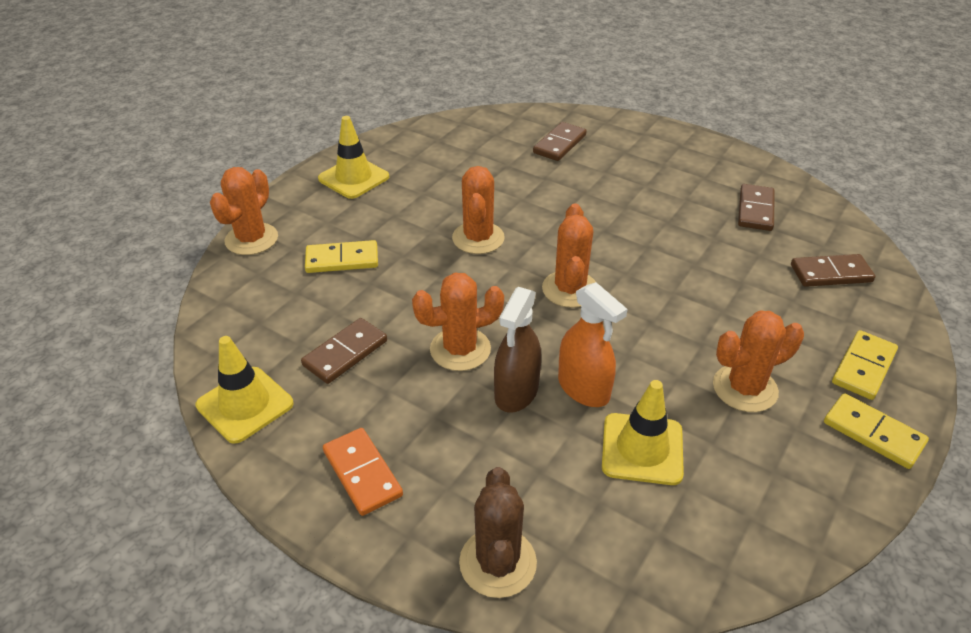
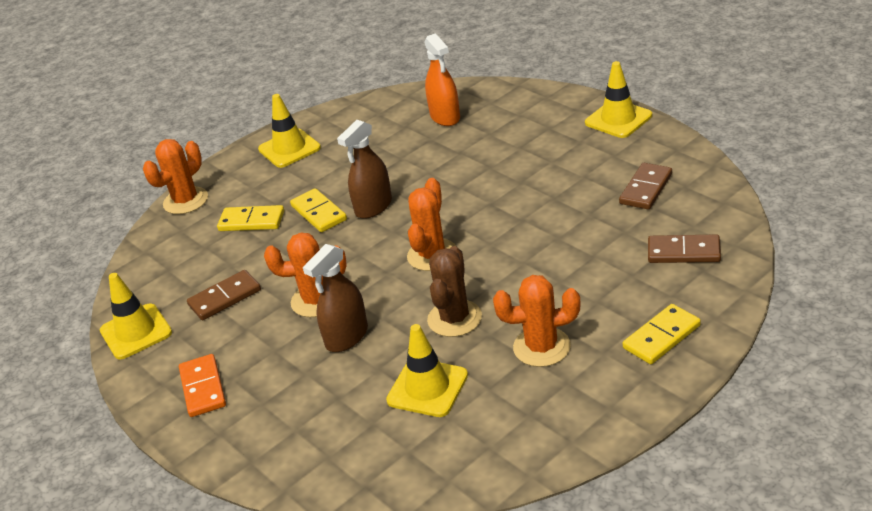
camera: 20 degrees right, 5 degrees down
orange cactus [452,166,505,254] -> brown spray bottle [337,120,392,219]
brown cactus [459,467,537,598] -> brown cactus moved to [427,246,482,337]
brown domino [533,122,587,161] -> none
orange spray bottle [558,282,628,407] -> orange spray bottle moved to [424,33,460,126]
yellow domino [824,393,929,469] -> yellow domino moved to [290,188,347,232]
none -> yellow traffic cone [585,61,652,138]

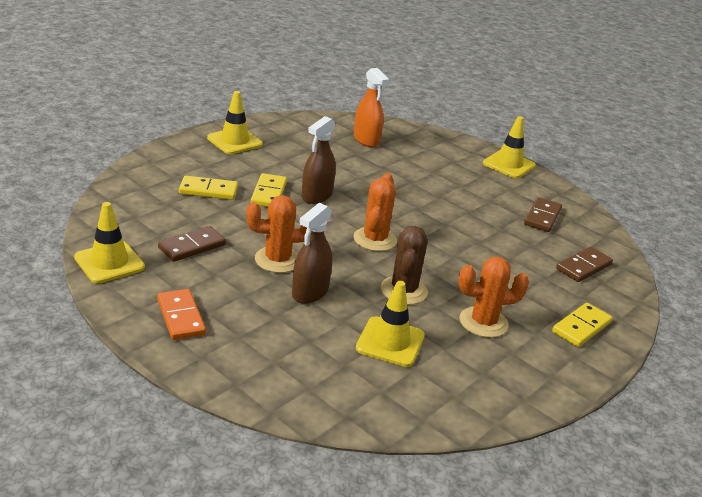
camera: 15 degrees left, 5 degrees down
orange cactus [143,139,208,214] -> none
yellow domino [290,188,347,232] -> yellow domino turned 45 degrees clockwise [251,173,287,207]
brown domino [648,234,721,263] -> brown domino turned 45 degrees counterclockwise [556,247,613,282]

